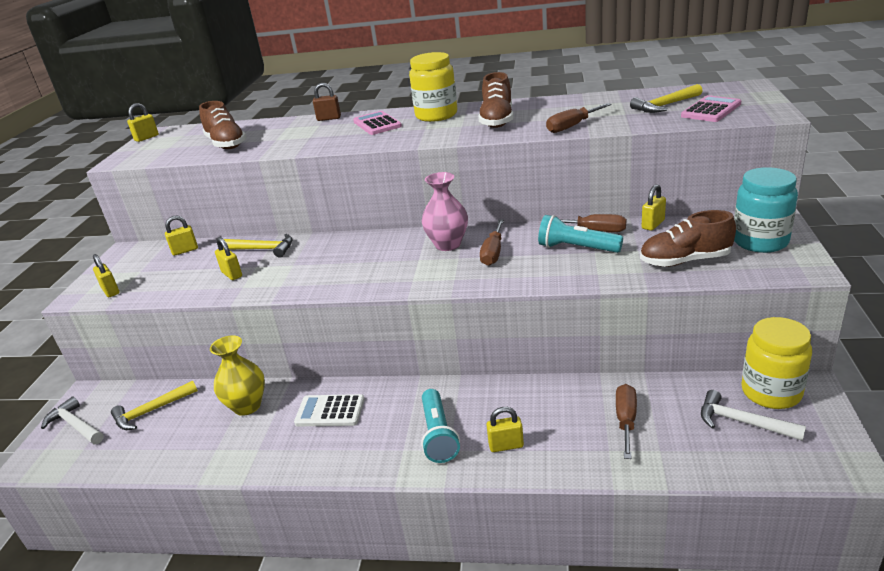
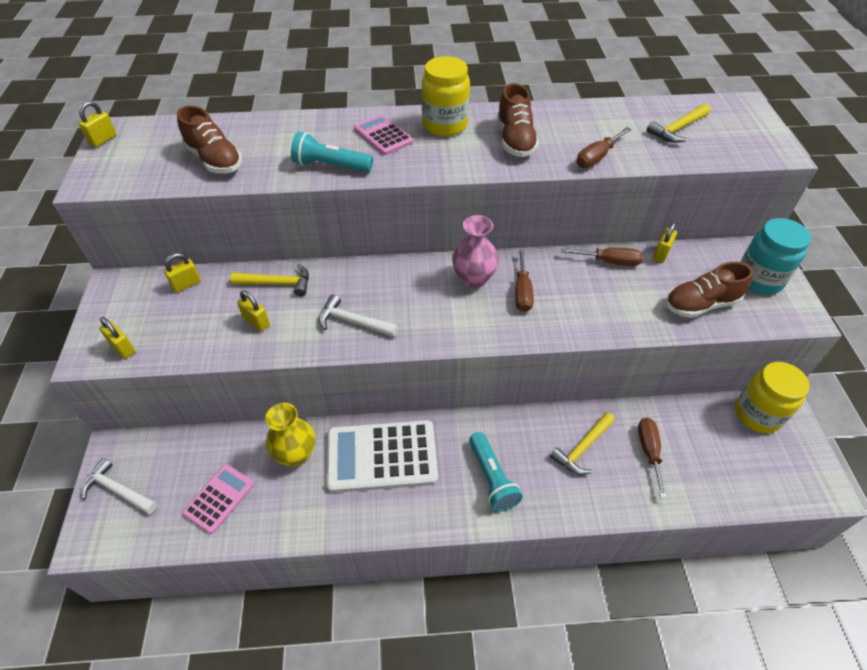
camera: 15 degrees left, 20 degrees up
yellow hammer [111,381,198,430] -> yellow hammer moved to [550,412,615,475]
white calculator [294,394,365,426] -> white calculator [326,420,438,493], size x1.79
brown padlock [313,83,341,121] -> none
yellow padlock [486,407,524,452] -> none
turquoise flashlight [538,215,623,253] -> turquoise flashlight moved to [291,132,373,172]
pink calculator [681,95,741,122] -> pink calculator moved to [182,464,254,534]
white hammer [701,390,806,441] -> white hammer moved to [319,294,398,337]

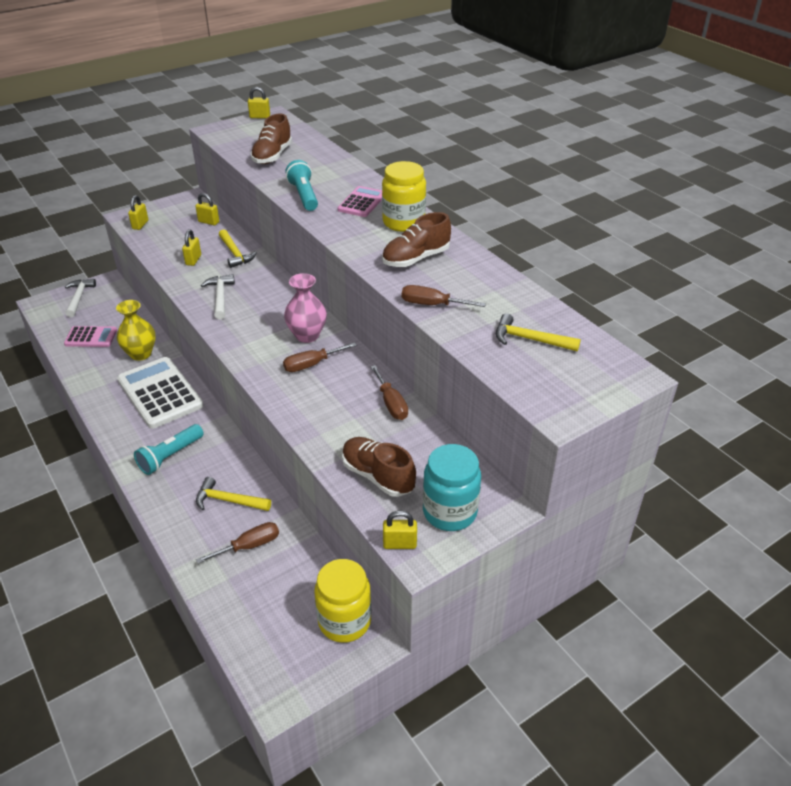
camera: 60 degrees right, 10 degrees down
yellow padlock [653,222,677,263] -> yellow padlock moved to [383,511,417,549]

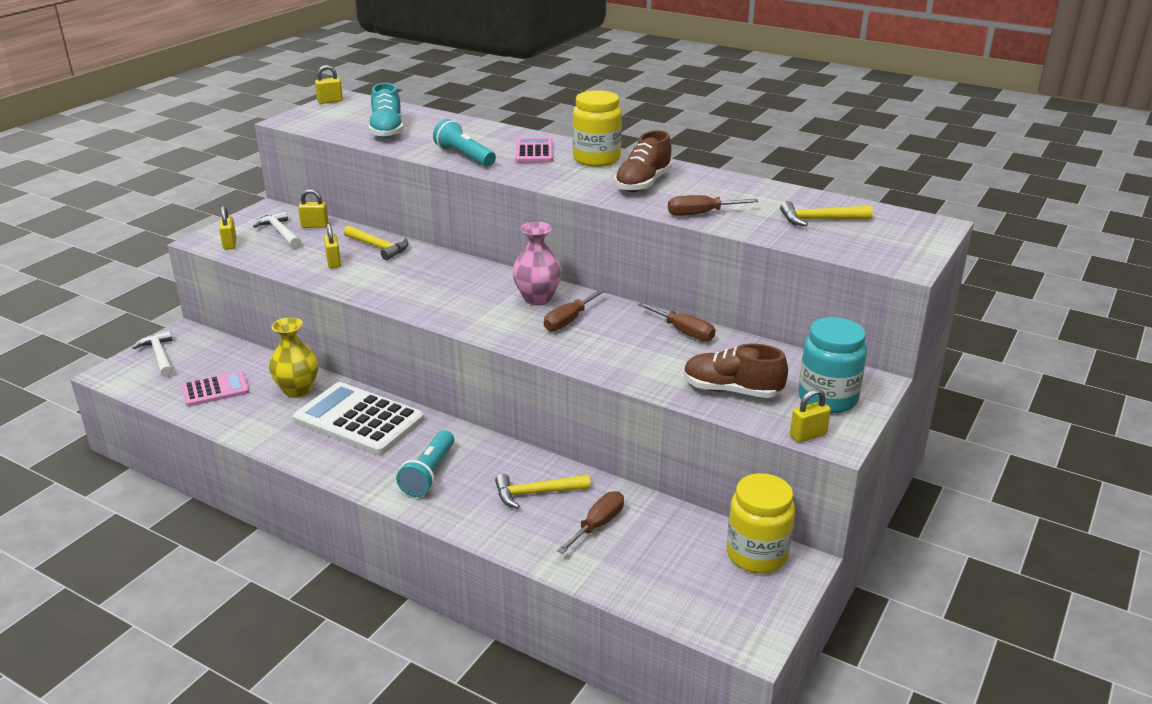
camera: 25 degrees left, 10 degrees down
white hammer [201,274,235,319] -> white hammer moved to [253,210,301,248]
brown shoe [250,113,292,164] -> turquoise shoe [369,83,403,138]

